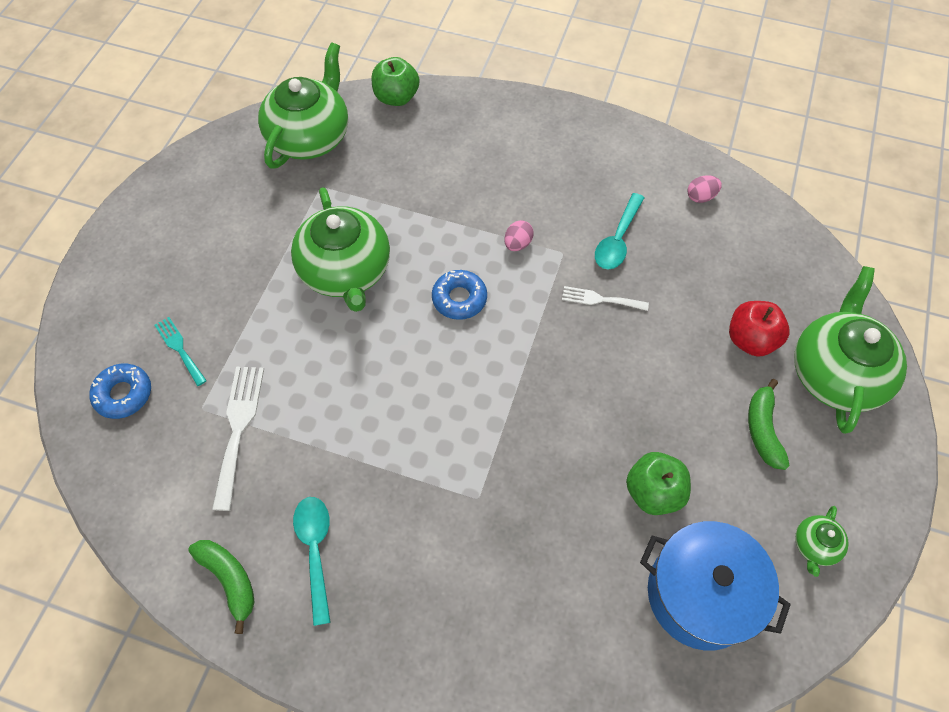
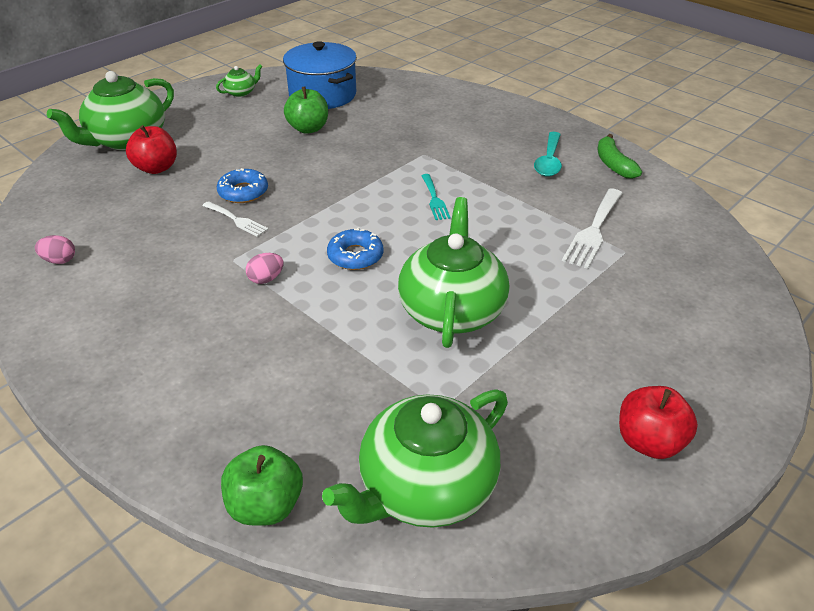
camera: 155 degrees left, 20 degrees down
blue donut [89,363,151,419] -> blue donut moved to [217,168,268,203]
turquoise fork [155,317,207,386] -> turquoise fork moved to [421,174,451,220]
turquoise spoon [595,193,644,269] -> none
green banana [748,379,790,470] -> none
none -> red apple [619,386,698,459]

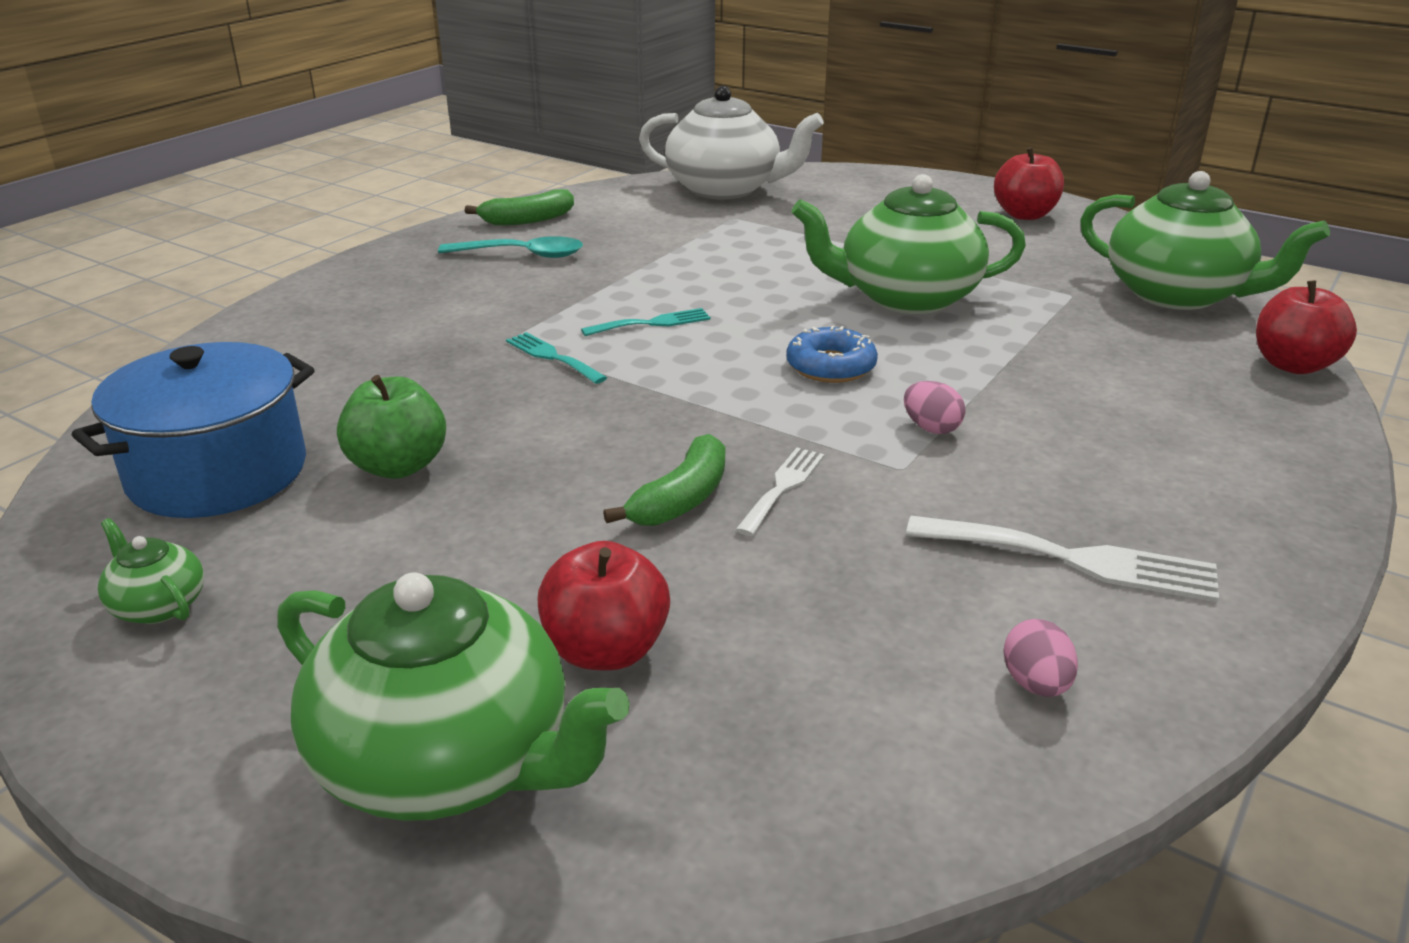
camera: 100 degrees left, 10 degrees down
blue donut [217,168,268,203] -> green banana [603,434,725,526]
green apple [221,445,303,525] -> red apple [1256,280,1357,374]
white fork [562,188,623,269] -> white fork moved to [906,516,1219,603]
none -> turquoise fork [506,332,607,384]
none -> white teapot [639,86,824,199]

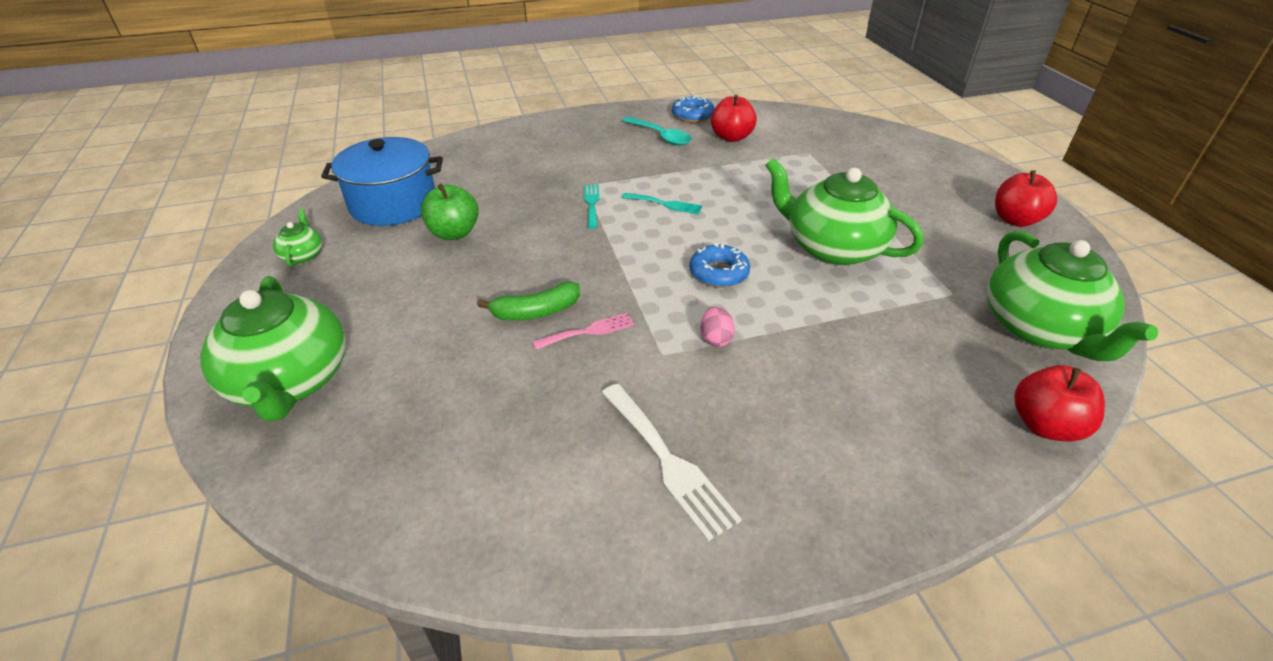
camera: 40 degrees right, 10 degrees up
green banana [465,189,574,226] -> blue donut [672,95,715,123]
red apple [538,541,670,670] -> red apple moved to [711,95,757,142]
white teapot [639,86,824,199] -> none
white fork [735,448,824,536] -> pink fork [532,313,634,350]
pink egg [1003,619,1078,697] -> none

